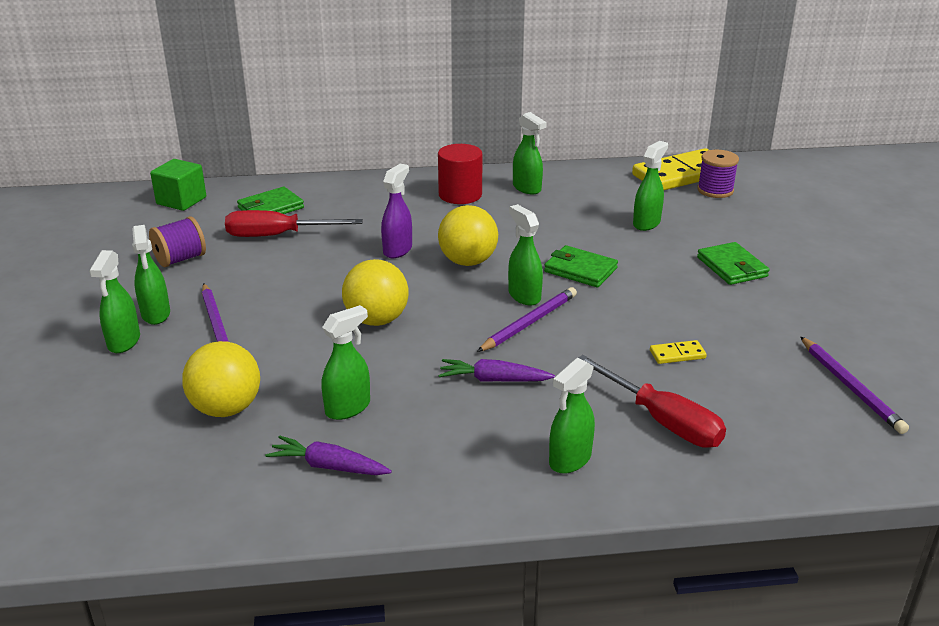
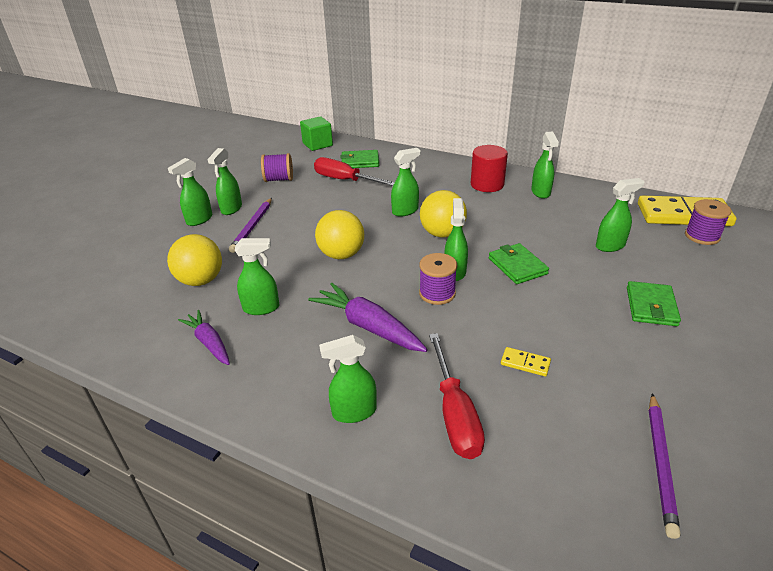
camera: 35 degrees right, 5 degrees up
purple spray bottle [381,164,412,258] -> green spray bottle [391,148,421,217]
purple carrot [438,359,555,382] -> purple carrot [308,283,428,352], size x1.54
purple pencil [477,287,577,352] -> purple spool [419,253,457,305]

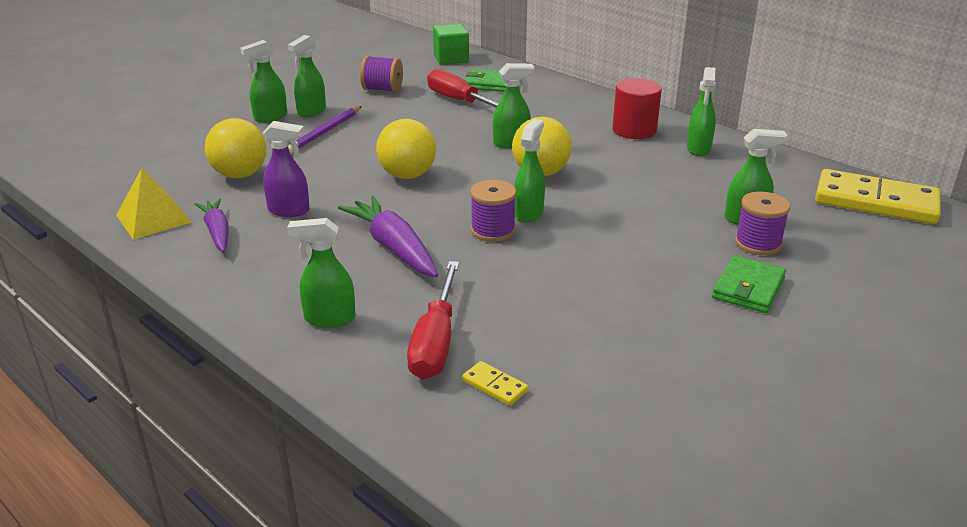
camera: 15 degrees right, 5 degrees down
green spray bottle [235,238,280,315] -> purple spray bottle [263,121,310,217]
green wallet [489,243,549,284] -> none
yellow domino [501,347,551,377] -> yellow domino moved to [462,361,528,406]
purple pencil [649,393,680,539] -> none
purple spool [685,199,732,245] -> purple spool moved to [735,192,790,255]
none -> yellow pyramid [116,168,192,240]

